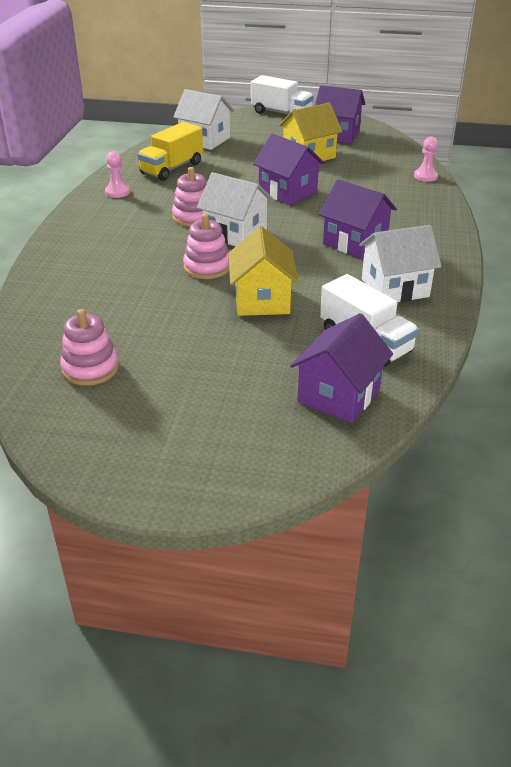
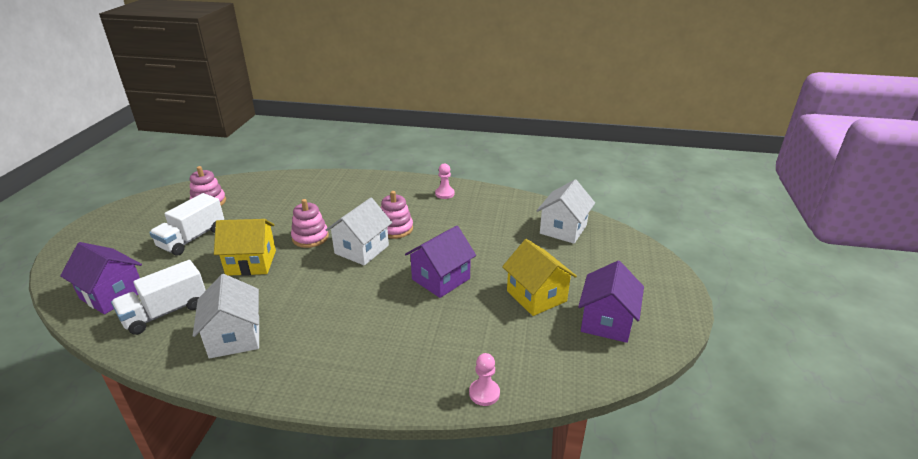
camera: 90 degrees right, 5 degrees down
yellow truck [137,122,203,181] -> none
white truck [251,75,314,114] -> white truck moved to [149,193,224,256]
purple house [319,179,397,259] -> none

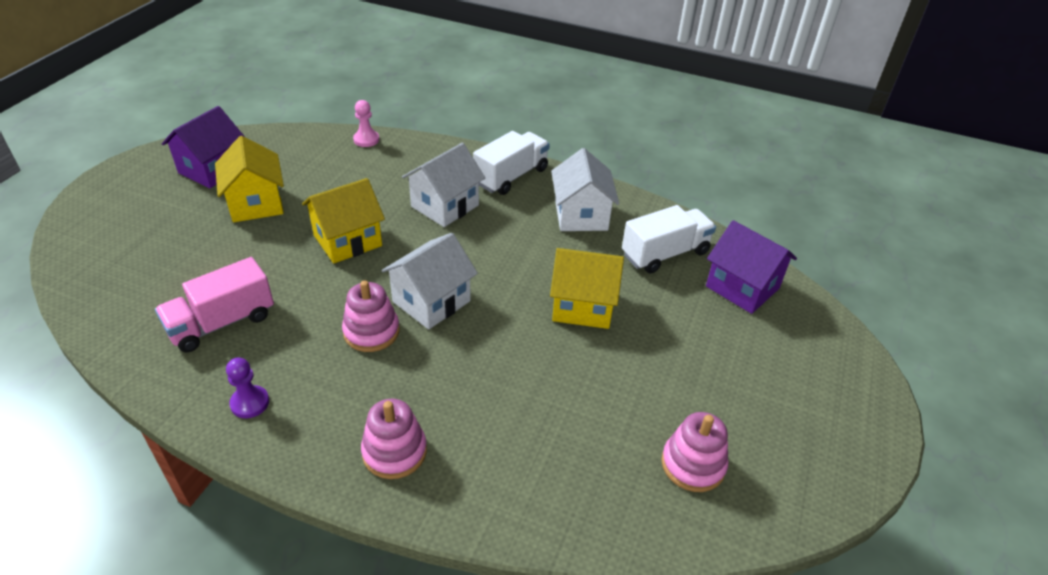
camera: 170 degrees left, 10 degrees up
white truck [149,193,224,256] -> white truck moved to [473,131,550,195]
pink stacking toy [291,199,329,248] -> pink stacking toy moved to [361,399,427,479]
purple house [405,226,476,298] -> yellow house [302,178,385,263]
pink pawn [435,163,455,199] -> purple pawn [226,358,269,418]
white house [536,180,595,244] -> white house moved to [402,143,485,227]
none -> pink truck [155,257,274,352]

